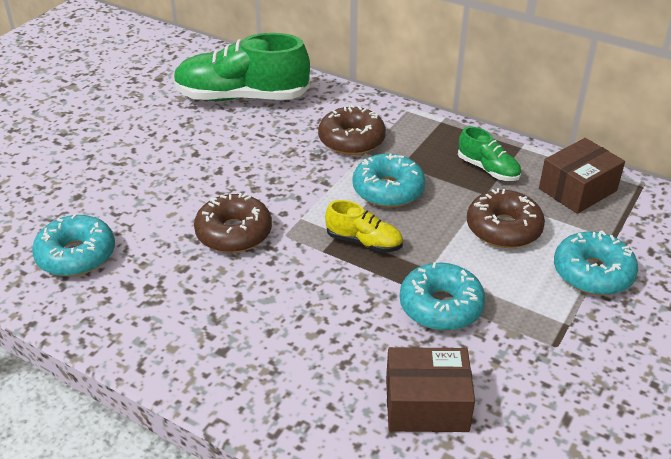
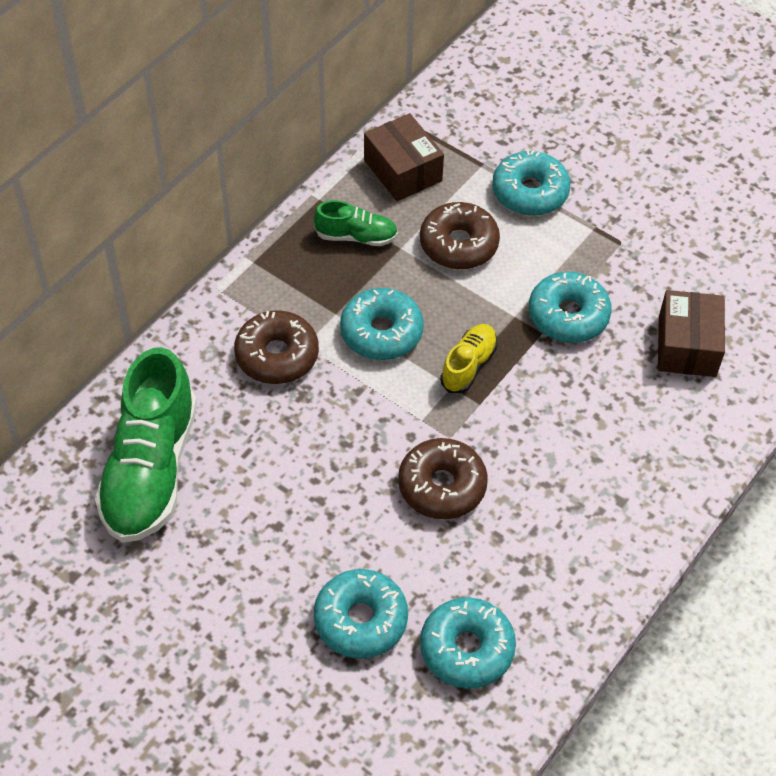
camera: 85 degrees left, 15 degrees up
green shoe [458,126,521,181] -> green shoe turned 45 degrees clockwise [314,200,398,246]
none -> turquoise donut [314,569,408,659]

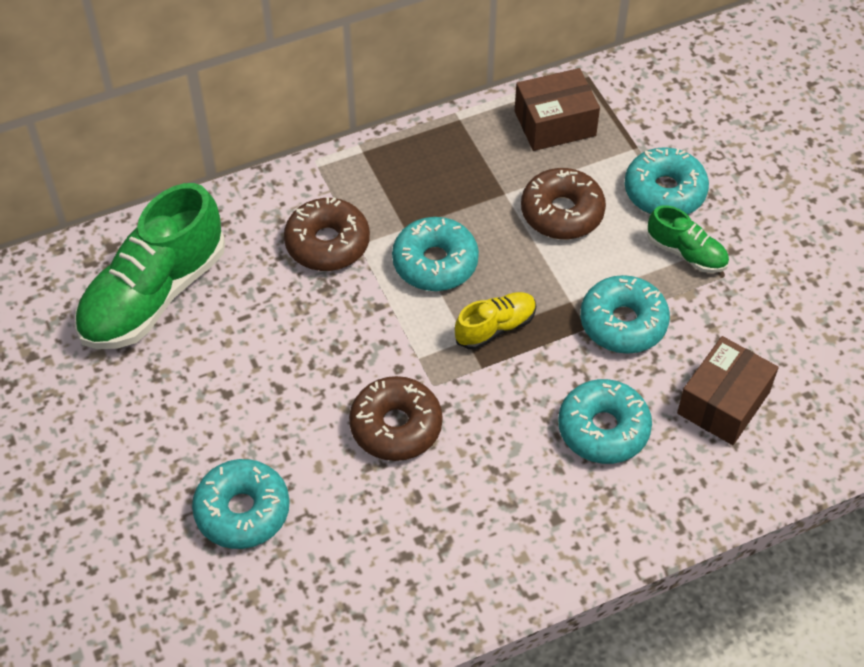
camera: 30 degrees right, 0 degrees up
green shoe [314,200,398,246] -> green shoe moved to [648,205,729,273]
brown box [364,113,444,201] -> brown box turned 75 degrees clockwise [515,68,600,151]
turquoise donut [420,597,516,689] -> turquoise donut moved to [558,379,652,464]

